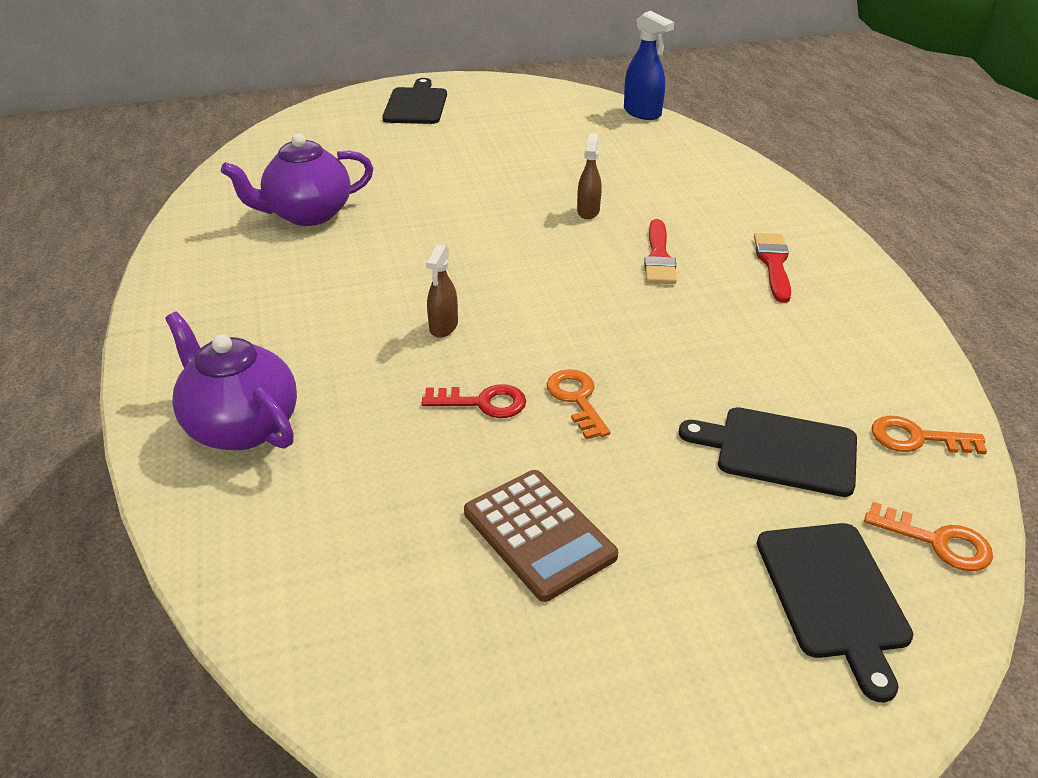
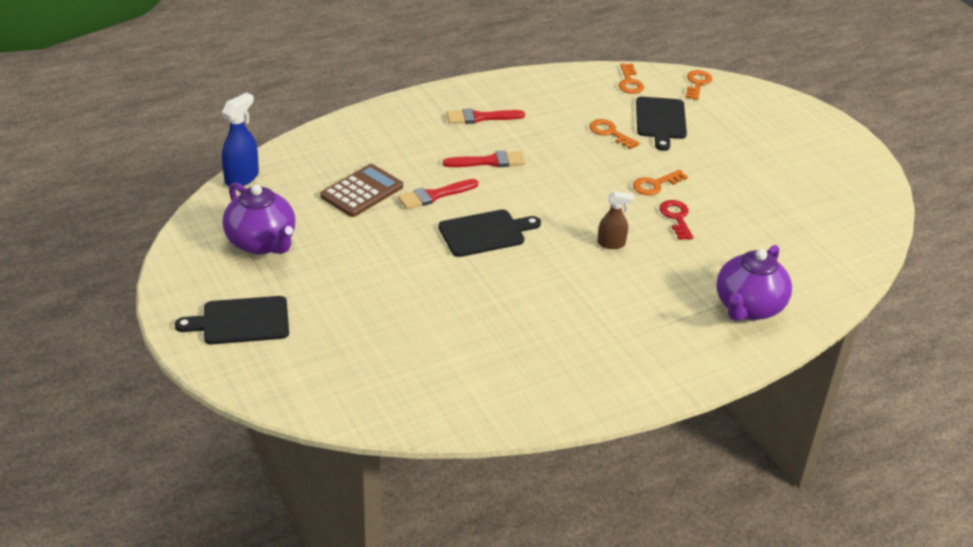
camera: 105 degrees left, 0 degrees up
purple teapot [221,133,373,226] -> purple teapot moved to [223,182,295,254]
brown calculator [464,470,618,602] -> brown calculator moved to [320,164,403,217]
brown spray bottle [577,133,602,219] -> red brush [398,179,478,210]
black cutting board [757,523,913,702] -> black cutting board moved to [438,209,541,257]
none -> orange key [589,119,640,150]

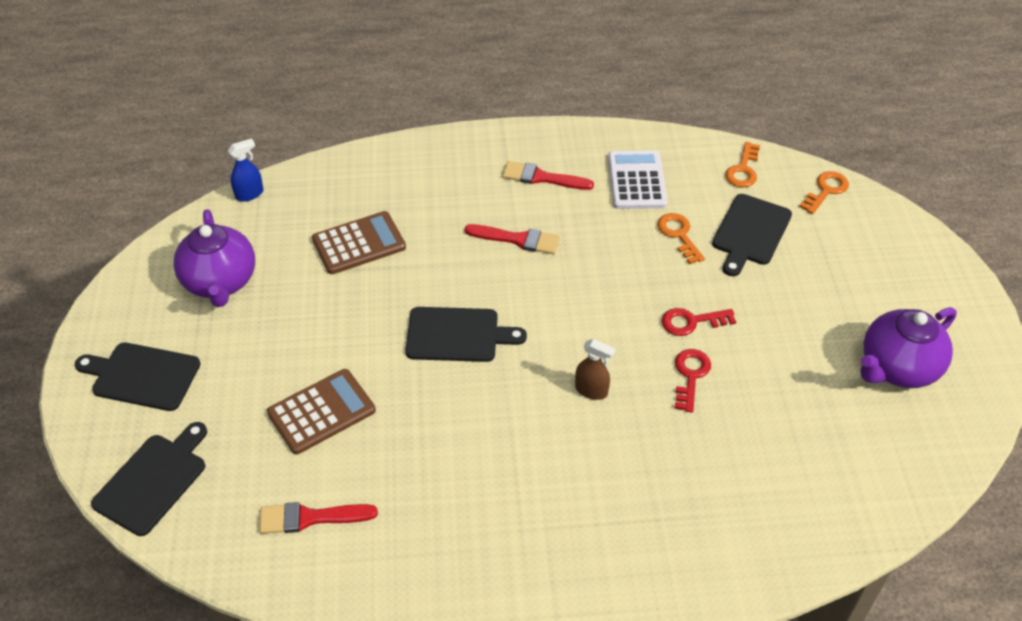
camera: 25 degrees right, 10 degrees up
blue spray bottle [222,92,259,186] -> blue spray bottle [228,138,263,202], size x0.66
red brush [398,179,478,210] -> red brush moved to [259,502,378,534]
orange key [633,170,688,196] -> red key [662,308,736,336]
purple teapot [716,245,792,321] -> purple teapot moved to [860,307,957,388]
none -> black cutting board [91,422,207,536]
none -> brown calculator [267,369,376,454]
none -> white calculator [608,150,667,209]

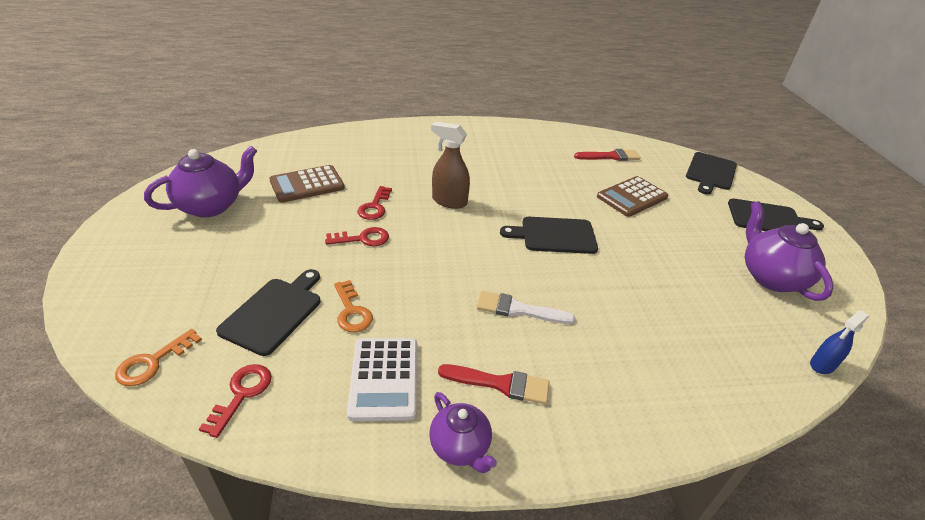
camera: 175 degrees right, 10 degrees down
brown calculator [312,211,406,274] -> brown calculator moved to [269,165,345,203]
red brush [464,224,560,254] -> white brush [477,291,575,324]
brown spray bottle [575,339,616,400] -> brown spray bottle [431,122,470,209], size x1.51
orange key [725,142,760,187] -> red key [199,364,272,438]
none -> purple teapot [429,392,497,473]

